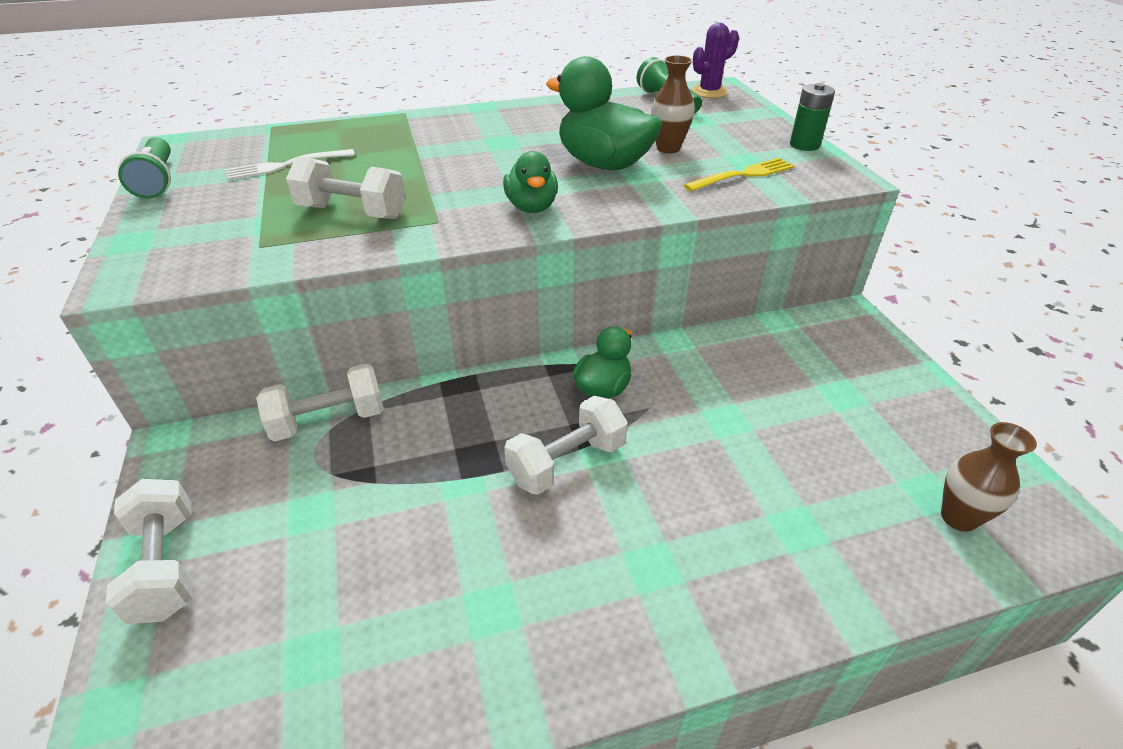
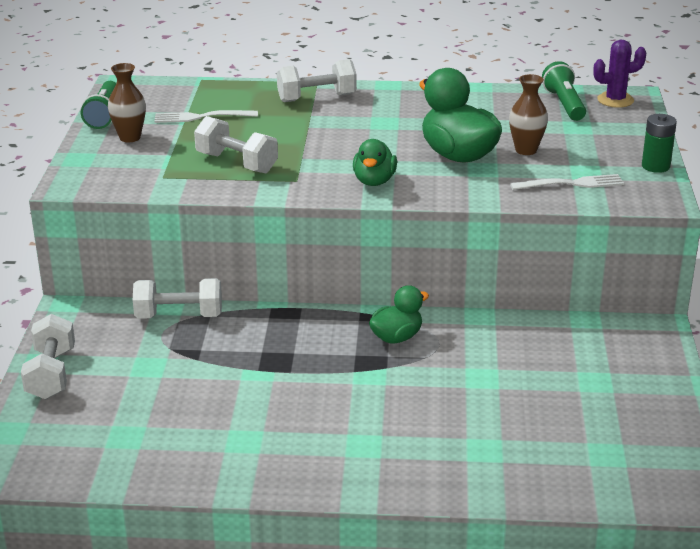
camera: 20 degrees right, 10 degrees down
white dumbbell [504,396,628,495] -> white dumbbell moved to [277,59,357,102]
yellow fork [684,158,795,192] -> white fork [510,174,624,190]
brown vase [941,422,1037,532] -> brown vase moved to [108,63,146,142]

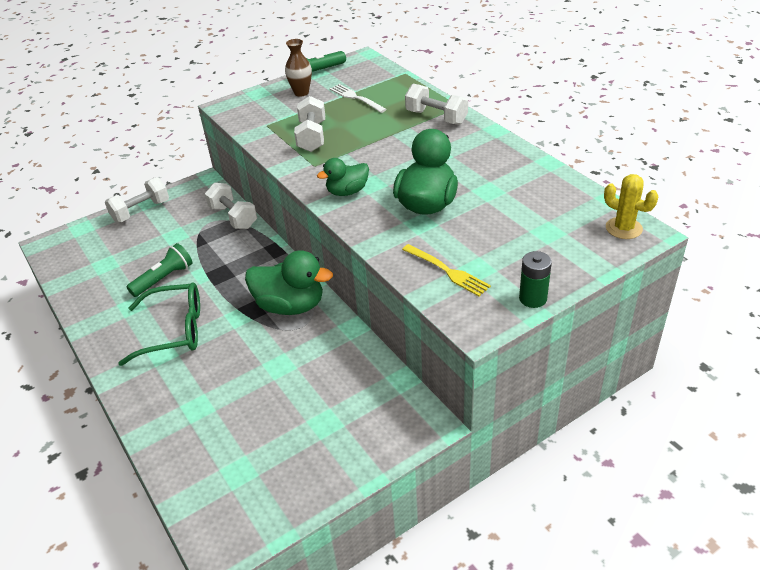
camera: 55 degrees right, 10 degrees up
green duck [369,285,429,344] -> green duck [245,250,333,315], size x1.68
brown vase [509,74,548,155] -> none
white fork [510,174,624,190] -> yellow fork [402,244,491,296]
green flashlight [542,61,586,121] -> green flashlight moved to [127,243,193,297]
purple cactus [593,40,646,108] -> yellow cactus [604,174,658,239]
none -> green glasses [118,283,200,366]

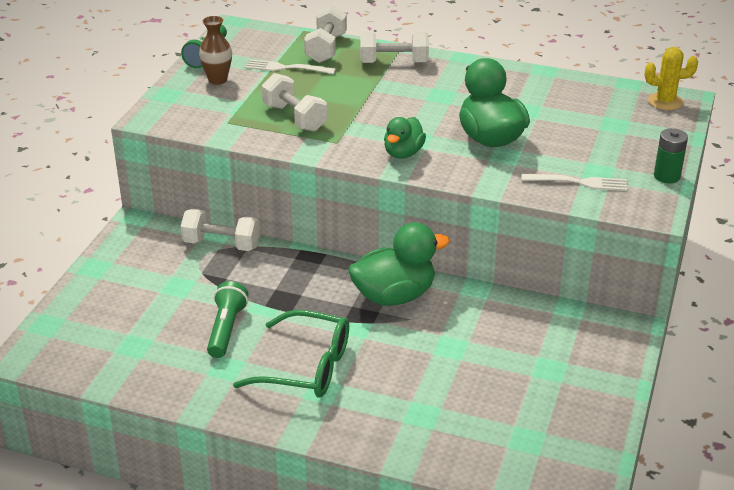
camera: 40 degrees left, 5 degrees down
white dumbbell [105,177,169,223] -> white dumbbell moved to [304,5,347,63]
green glasses [118,283,200,366] -> green glasses turned 60 degrees clockwise [233,310,349,398]
yellow fork [402,244,491,296] -> white fork [521,174,627,191]

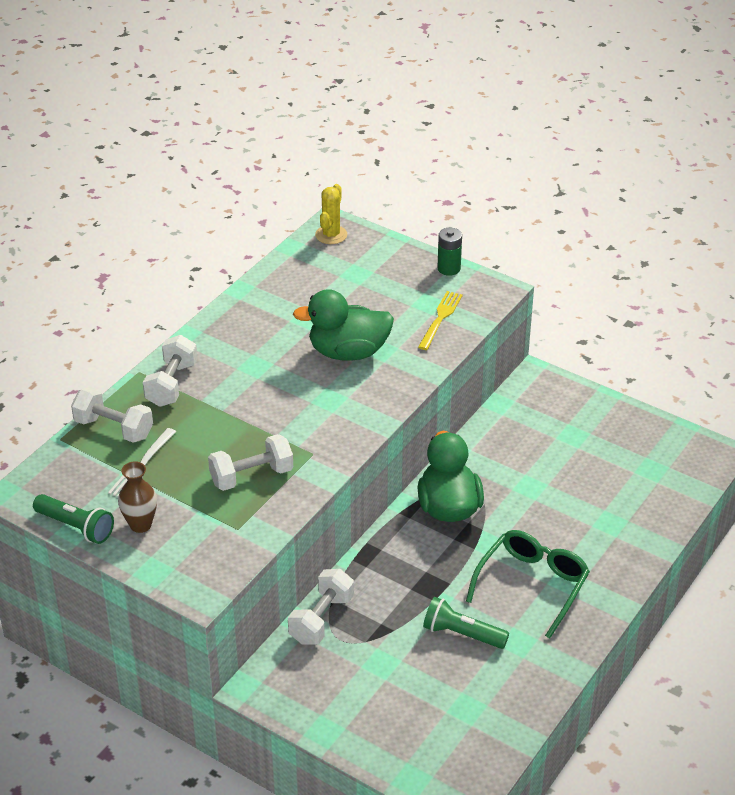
camera: 75 degrees left, 5 degrees up
green duck [384,117,426,159] -> none
white fork [521,174,627,191] -> yellow fork [418,291,463,350]

